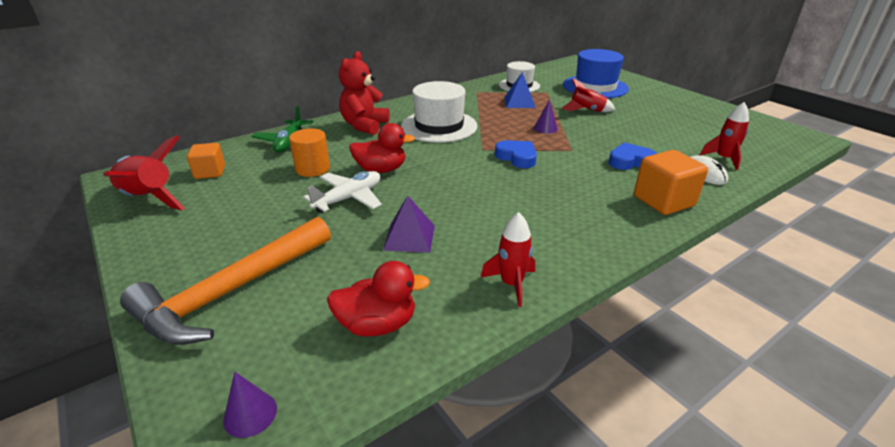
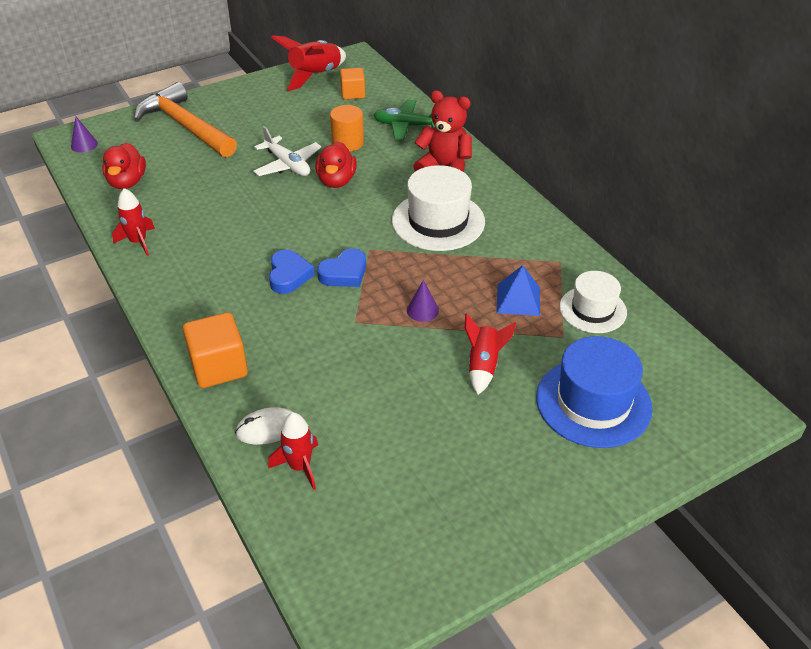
camera: 95 degrees right, 10 degrees up
purple pyramid [383,195,435,253] -> none
blue heart [608,142,657,170] -> blue heart moved to [269,249,315,294]

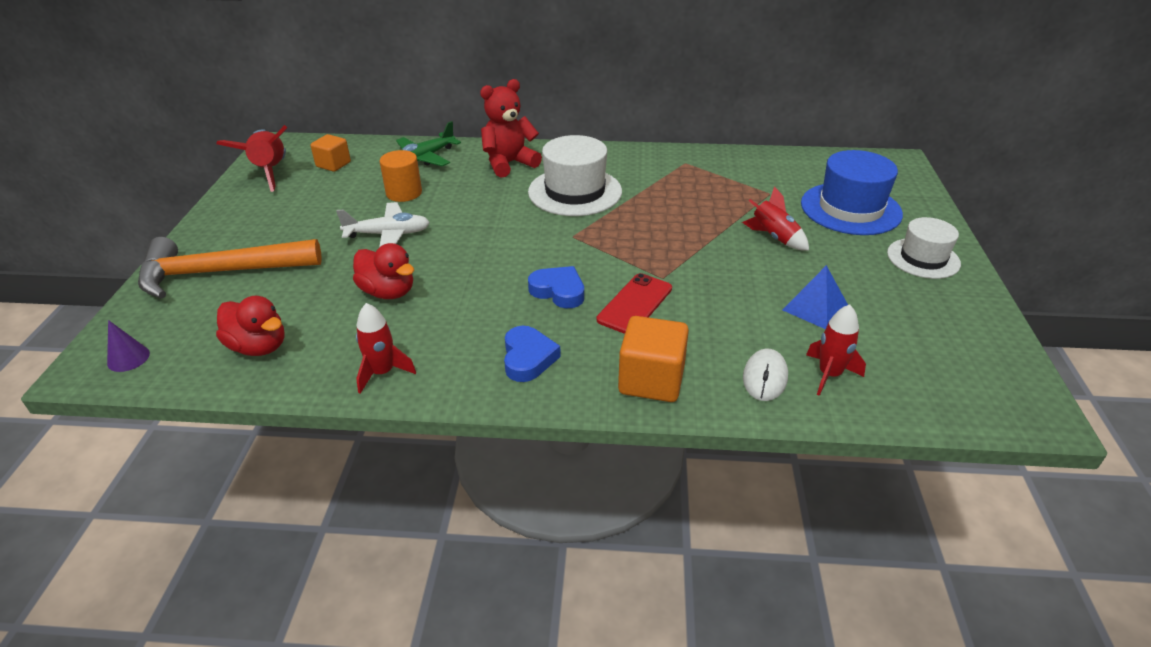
camera: 55 degrees left, 5 degrees down
red duck [315,141,357,188] -> red duck moved to [353,243,414,299]
blue heart [317,248,366,287] -> blue heart moved to [504,326,561,382]
purple cone [407,280,439,322] -> none
blue pyramid [497,265,540,316] -> blue pyramid moved to [782,265,848,329]
white hat [559,271,627,333] -> white hat moved to [887,217,961,279]
none -> red phone [597,273,672,334]

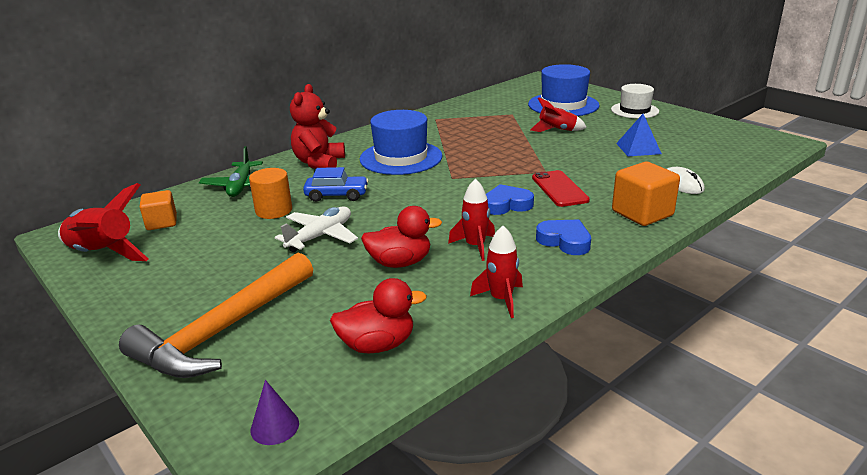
camera: 45 degrees left, 10 degrees down
white hat [528,135,622,216] -> blue hat [360,110,442,175]
red rocket [806,304,866,396] -> red rocket moved to [448,179,495,261]
none -> blue car [303,167,369,202]

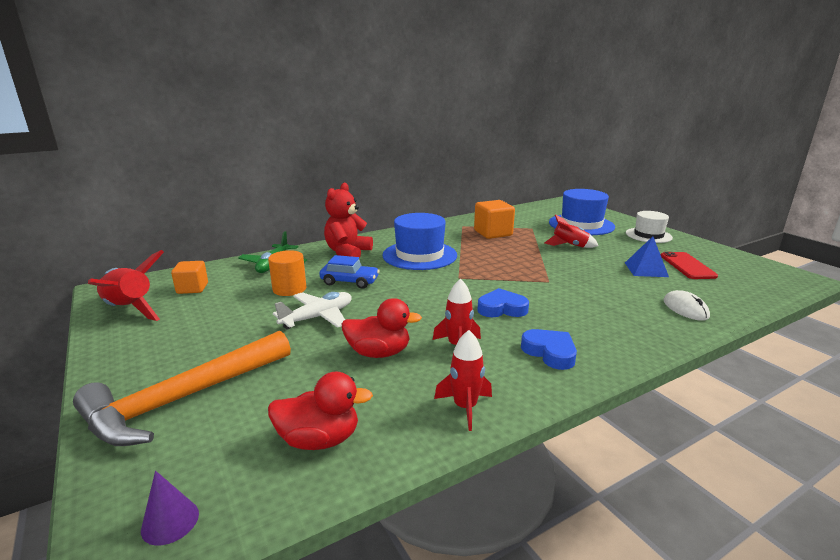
camera: 10 degrees right, 5 degrees down
red phone [532,170,590,207] -> red phone moved to [661,252,718,279]
orange cube [612,162,680,226] -> orange cube moved to [474,200,515,239]

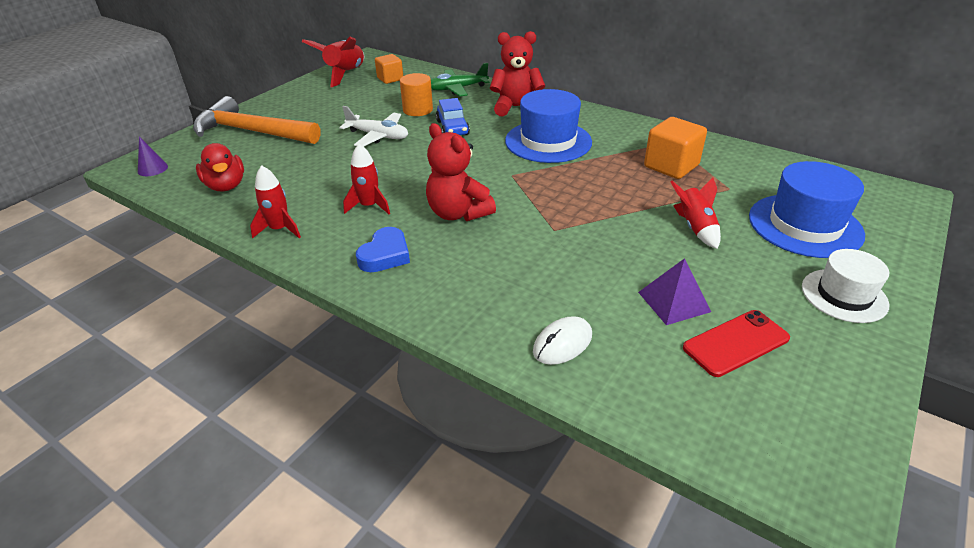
camera: 65 degrees right, 15 degrees up
red duck [341,298,422,358] -> none
blue heart [477,288,529,317] -> red teddy bear [426,123,496,221]
blue pyramid [625,236,669,277] -> purple pyramid [638,258,711,325]

